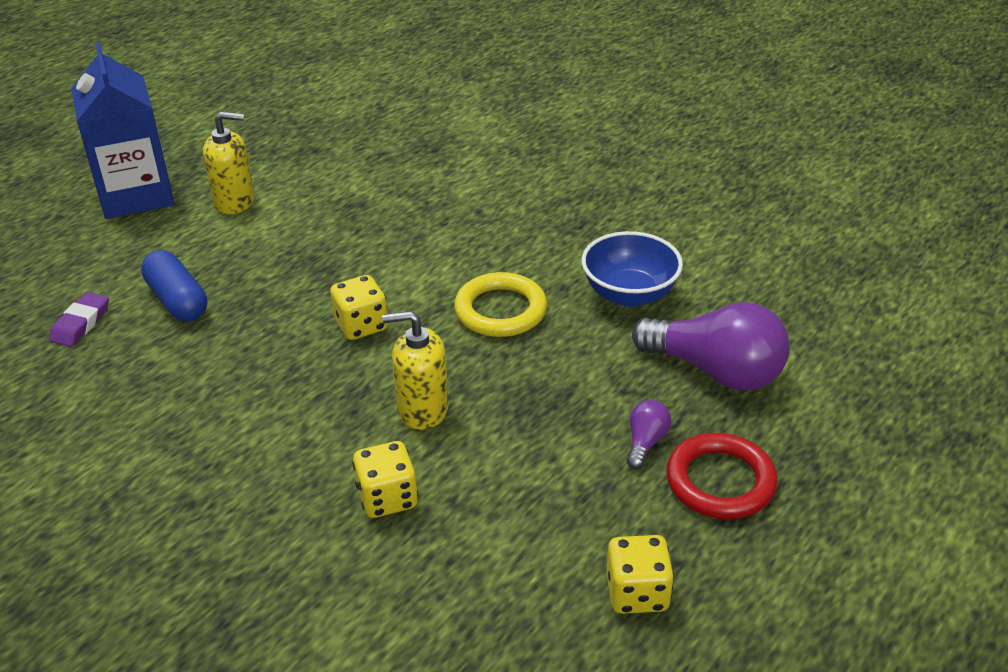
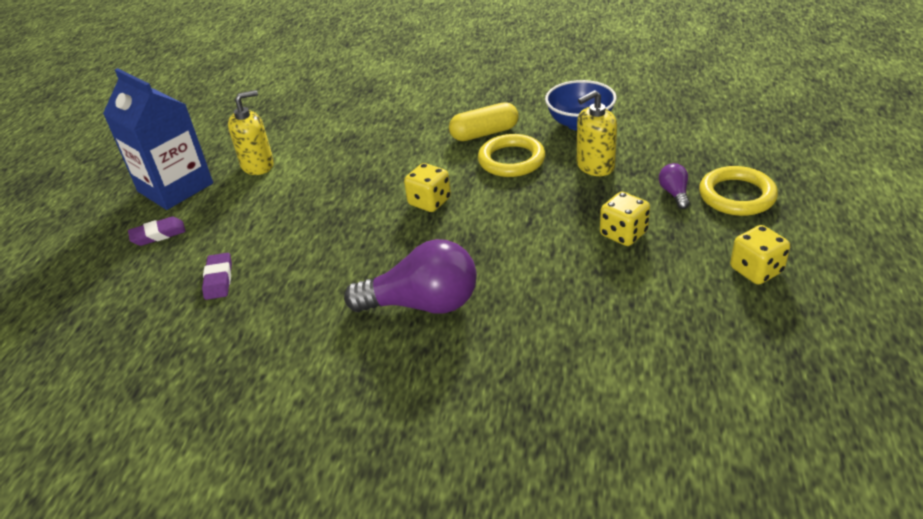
camera: 25 degrees left, 0 degrees up
blue capsule [141,250,207,321] -> none
yellow dice [352,441,418,518] -> yellow dice moved to [600,192,650,246]
yellow soap dispenser [382,311,449,430] -> yellow soap dispenser moved to [577,90,617,176]
purple light bulb [632,302,790,391] -> purple light bulb moved to [344,239,477,313]
red ring [666,433,778,519] -> yellow ring [699,166,778,216]
none -> purple eraser [128,217,186,246]
none -> yellow capsule [449,102,519,141]

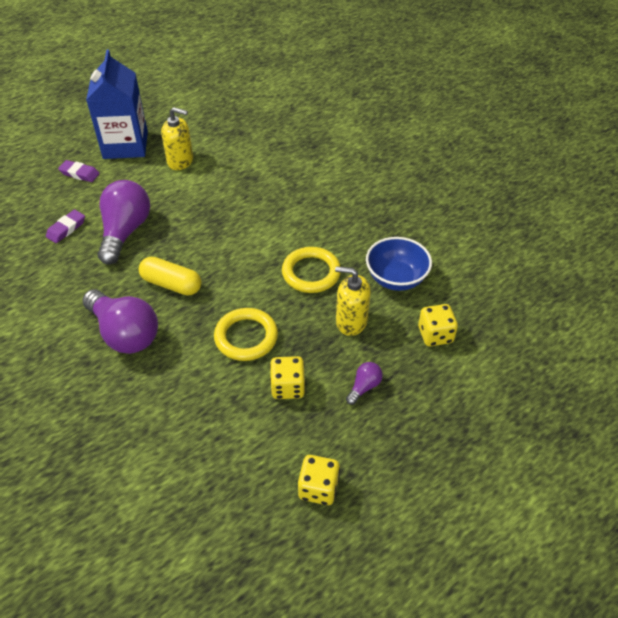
camera: 40 degrees right, 10 degrees up
yellow dice [404,163,451,212] -> yellow dice moved to [418,304,458,346]
yellow capsule [449,102,519,141] -> yellow capsule moved to [138,257,201,295]
yellow ring [699,166,778,216] -> yellow ring moved to [214,308,278,361]
none -> purple light bulb [97,180,150,265]

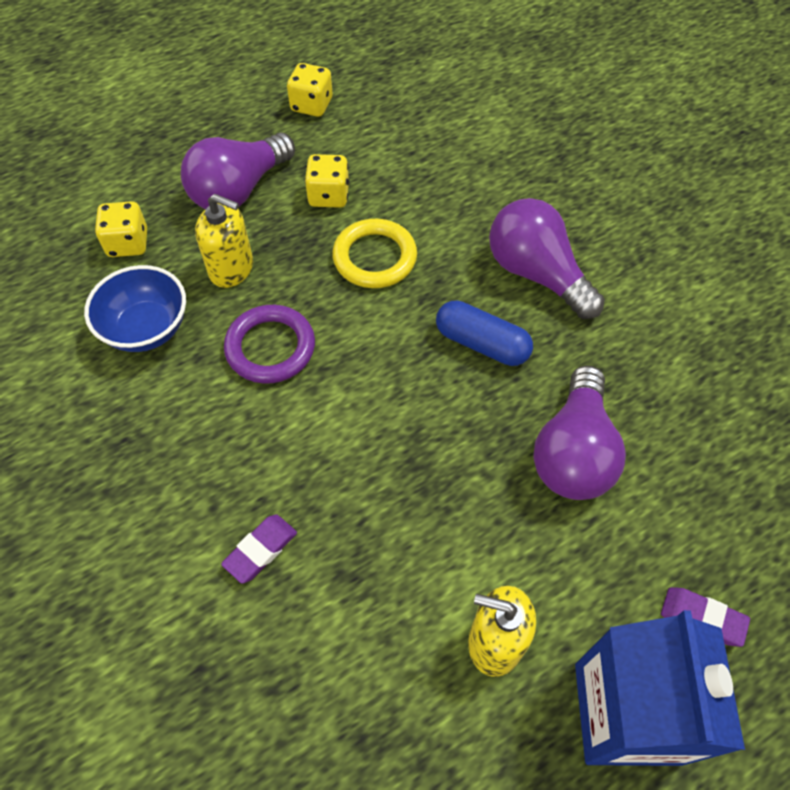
camera: 175 degrees left, 10 degrees up
purple eraser [46,209,85,243] -> purple eraser moved to [221,515,297,584]
yellow capsule [138,257,201,295] -> blue capsule [436,300,533,366]
yellow ring [282,247,341,293] -> purple ring [224,305,315,384]
purple light bulb [346,362,383,405] -> purple light bulb [181,132,295,209], size x2.23

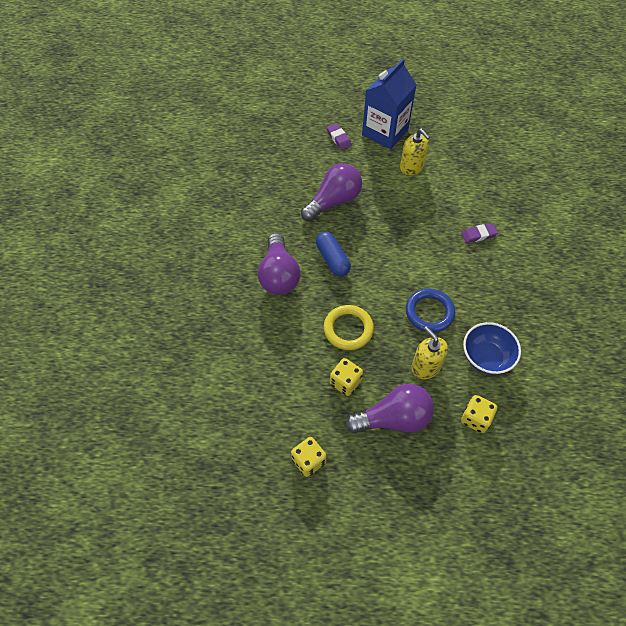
camera: 145 degrees left, 0 degrees up
purple ring [224,305,315,384] -> blue ring [406,289,455,333]

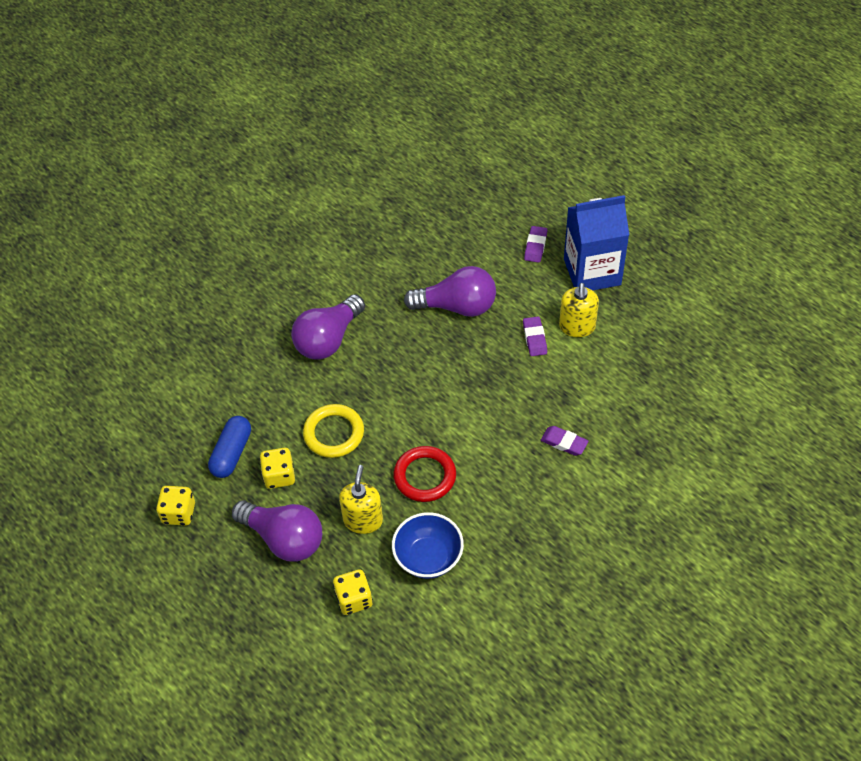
camera: 45 degrees right, 5 degrees down
blue capsule [316,232,351,277] -> blue capsule moved to [208,416,251,478]
blue ring [406,289,455,333] -> red ring [393,446,456,502]
none -> purple eraser [523,316,547,356]

